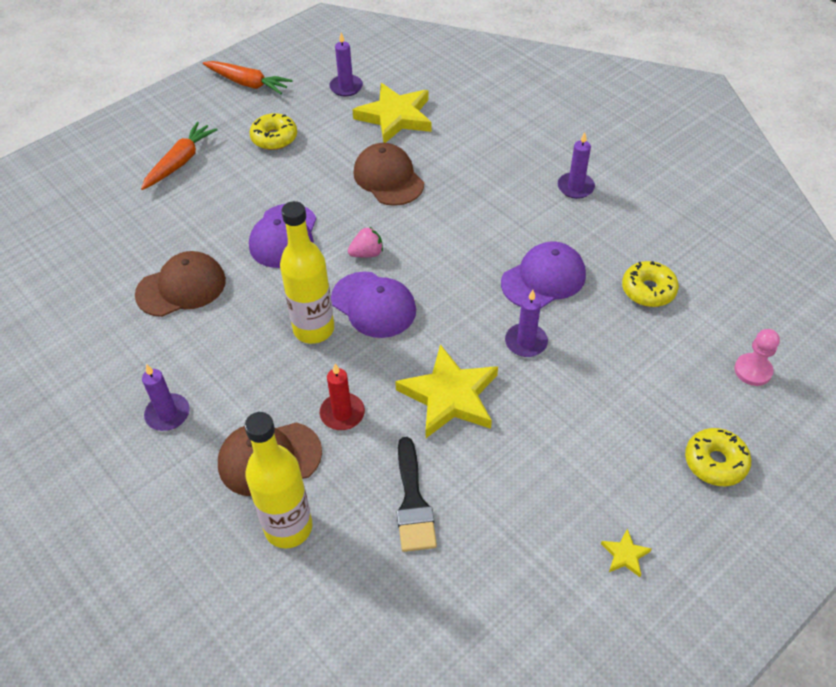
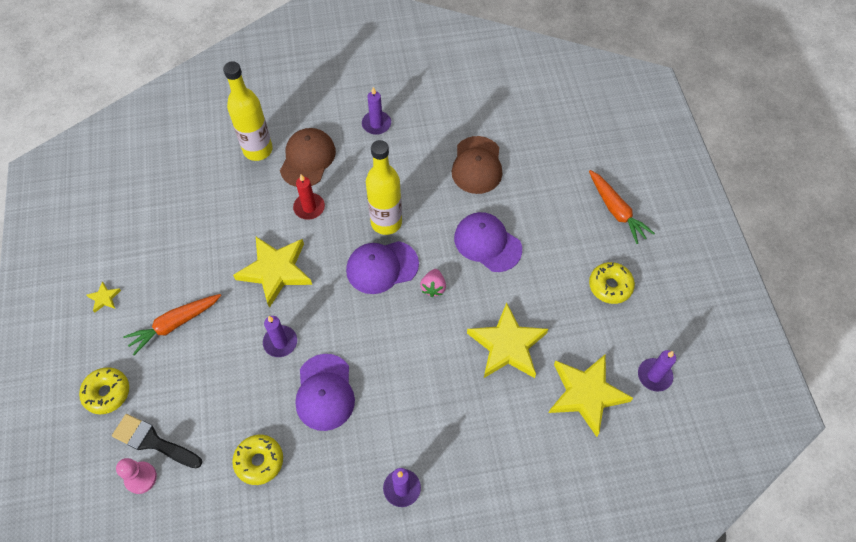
camera: 120 degrees right, 10 degrees up
orange carrot [203,61,292,94] -> orange carrot moved to [123,294,221,355]
brown cap [353,143,424,206] -> yellow star [467,302,548,378]
black brush [397,437,437,552] -> black brush moved to [112,414,202,469]

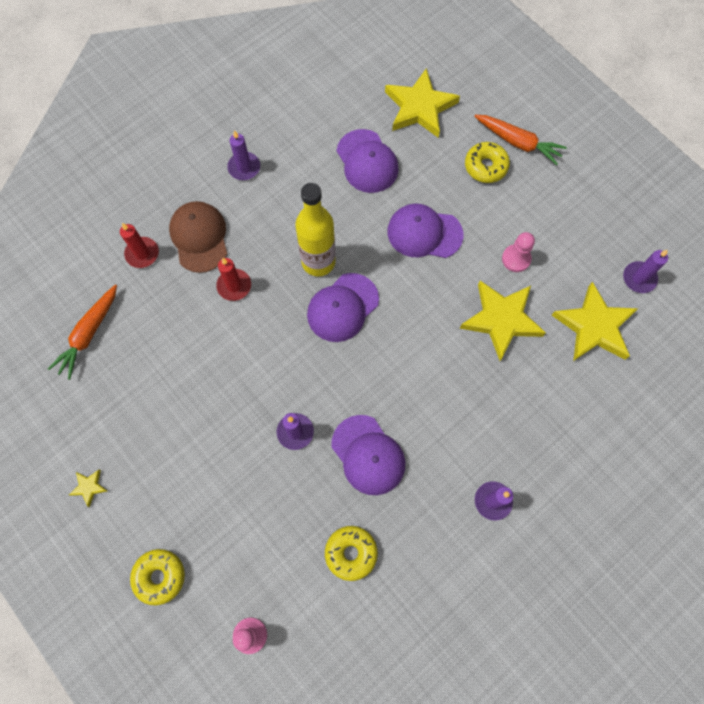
camera: 30 degrees left, 10 degrees up
black brush [112,414,202,469] -> none
orange carrot [123,294,221,355] -> orange carrot moved to [48,284,117,380]
yellow bottle [223,62,273,161] -> red candle [120,223,159,268]
yellow star [233,237,312,308] -> yellow star moved to [385,68,460,138]
pink strawberry [420,269,446,297] -> none
brown cap [452,136,502,194] -> purple cap [337,129,399,193]
yellow donut [589,262,635,304] -> yellow donut moved to [465,142,510,183]
none -> pink pawn [502,232,535,272]

